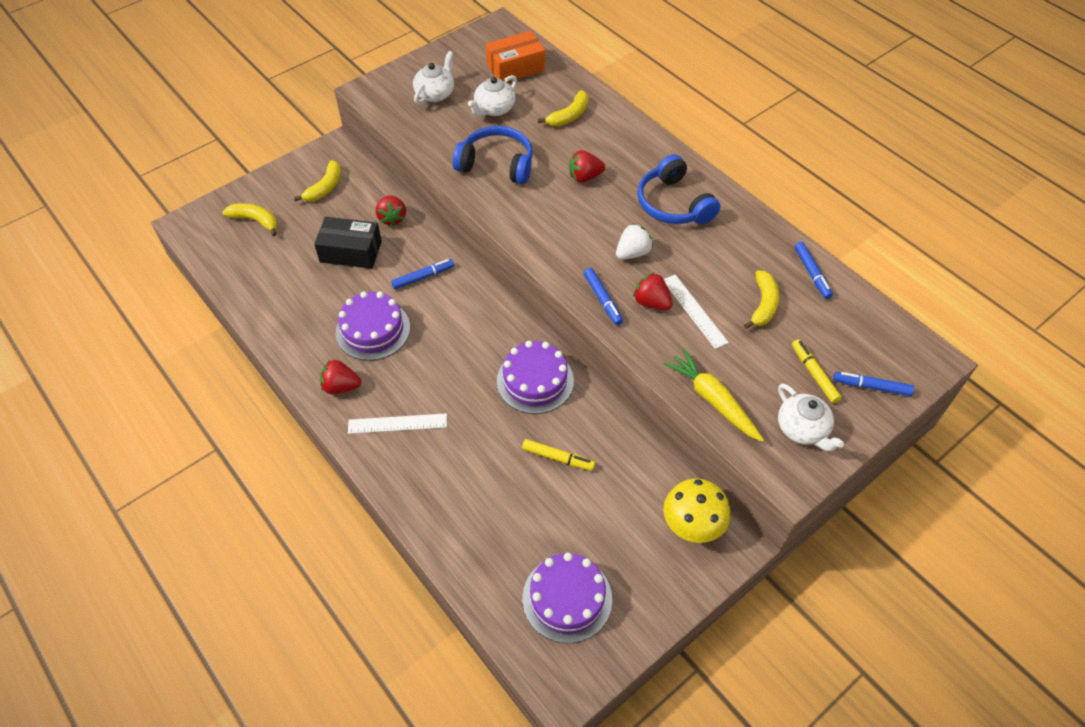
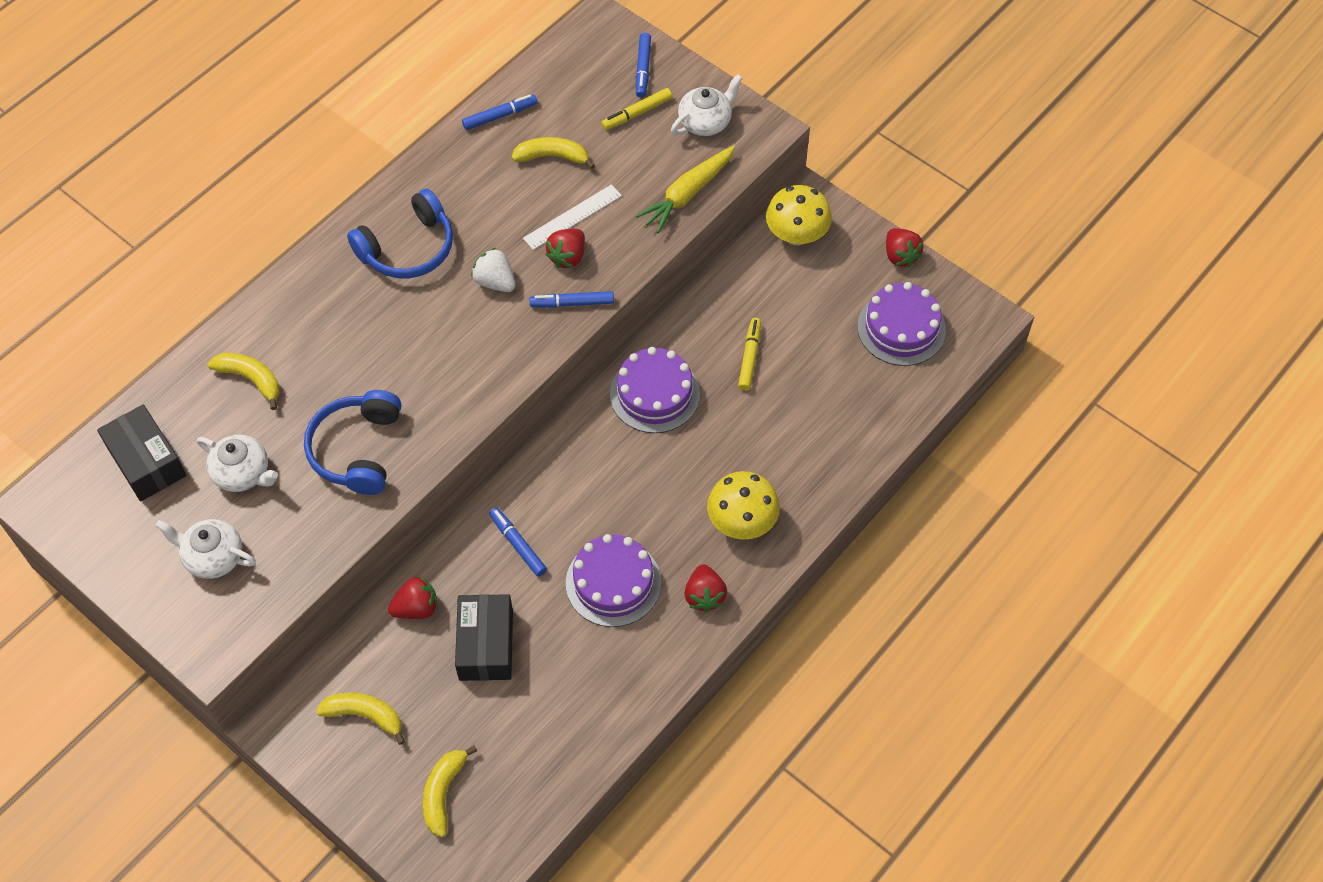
camera: 100 degrees left, 5 degrees up
white ruler [348,413,447,434] -> yellow mushroom [707,471,780,540]
orange box [486,31,545,82] -> black box [97,404,186,501]
red strawberry [569,150,605,182] -> red strawberry moved to [886,228,924,267]
blue marker [584,268,623,325] -> blue marker turned 150 degrees counterclockwise [530,291,614,308]

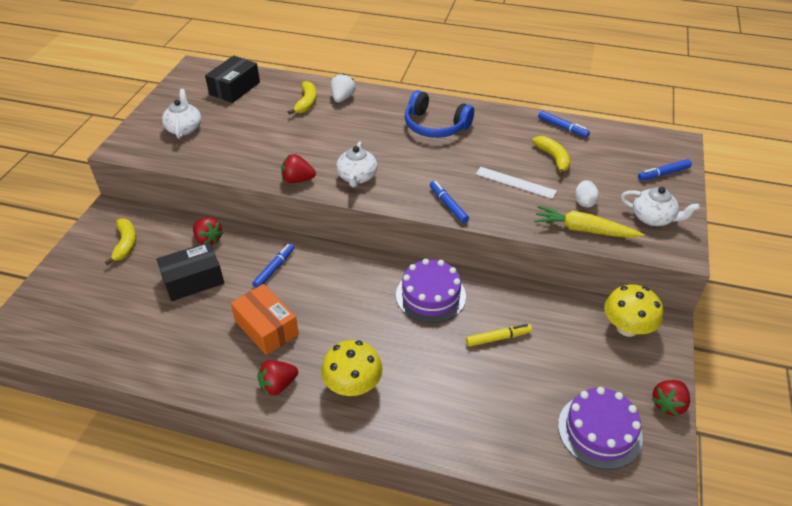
camera: 65 degrees right, 15 degrees down
white teapot [197,435,278,492] -> white teapot moved to [336,141,377,187]
blue headphones [304,390,401,495] -> none
yellow banana [423,745,477,837] -> none
white strawberry [471,248,516,292] -> white strawberry moved to [331,74,356,103]
red strawberry [545,229,585,268] -> red strawberry moved to [281,154,316,183]
purple cake [566,534,661,627] -> orange box [231,284,299,355]
yellow marker [601,88,672,130] -> none
none -> white egg [575,180,599,207]

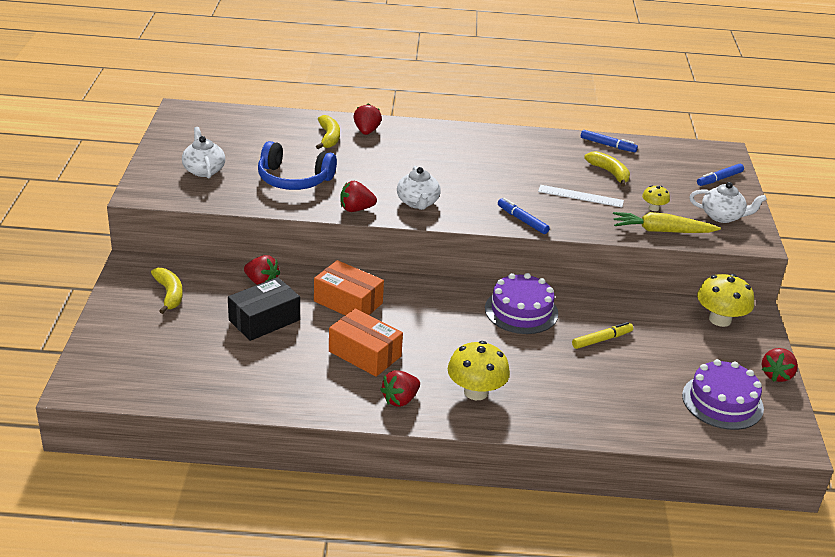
camera: 15 degrees left, 10 degrees down
black box [205,56,260,103] -> none
blue marker [252,243,294,288] -> orange box [314,260,384,315]
white strawberry [331,74,356,103] -> red strawberry [353,103,382,135]
blue headphones [405,90,474,138] -> blue headphones moved to [258,141,337,190]
white egg [575,180,599,207] -> yellow mushroom [642,185,670,211]

